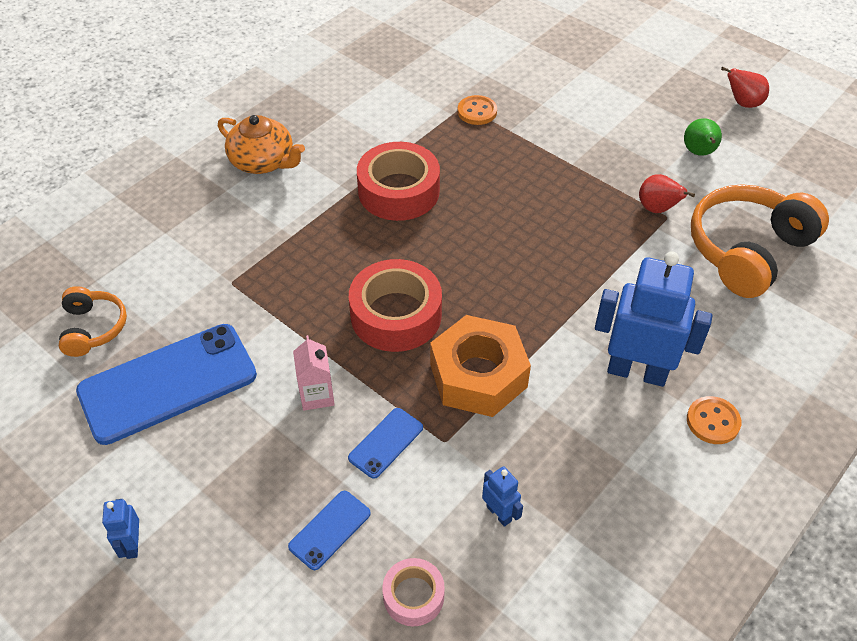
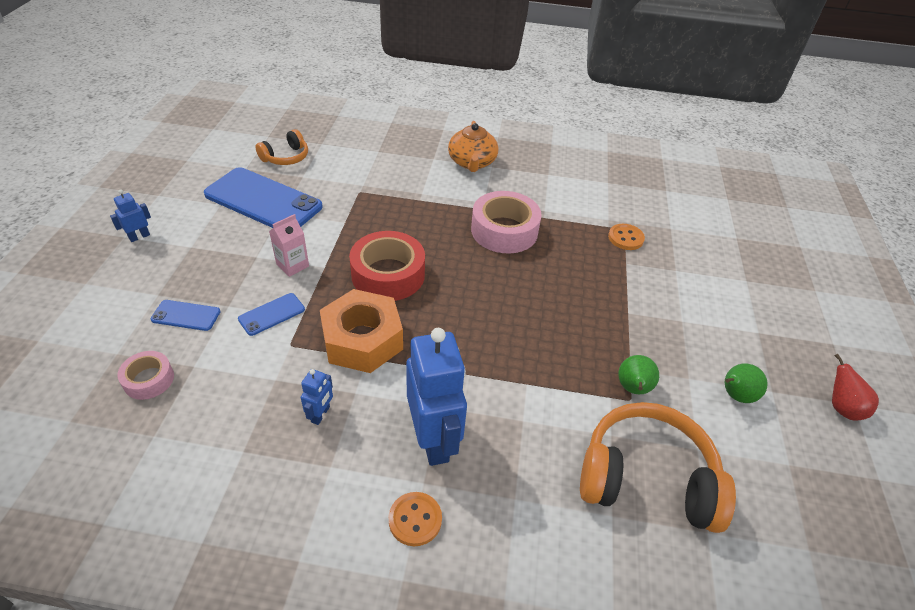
camera: 55 degrees right, 5 degrees down
blue phone [348,408,423,479] -> blue phone turned 45 degrees counterclockwise [238,293,305,336]
red tape [357,142,440,221] -> pink tape [471,191,542,254]
blue robot [482,466,523,527] -> blue robot moved to [301,369,333,425]
red pear [639,174,695,213] -> green pear [618,355,659,394]

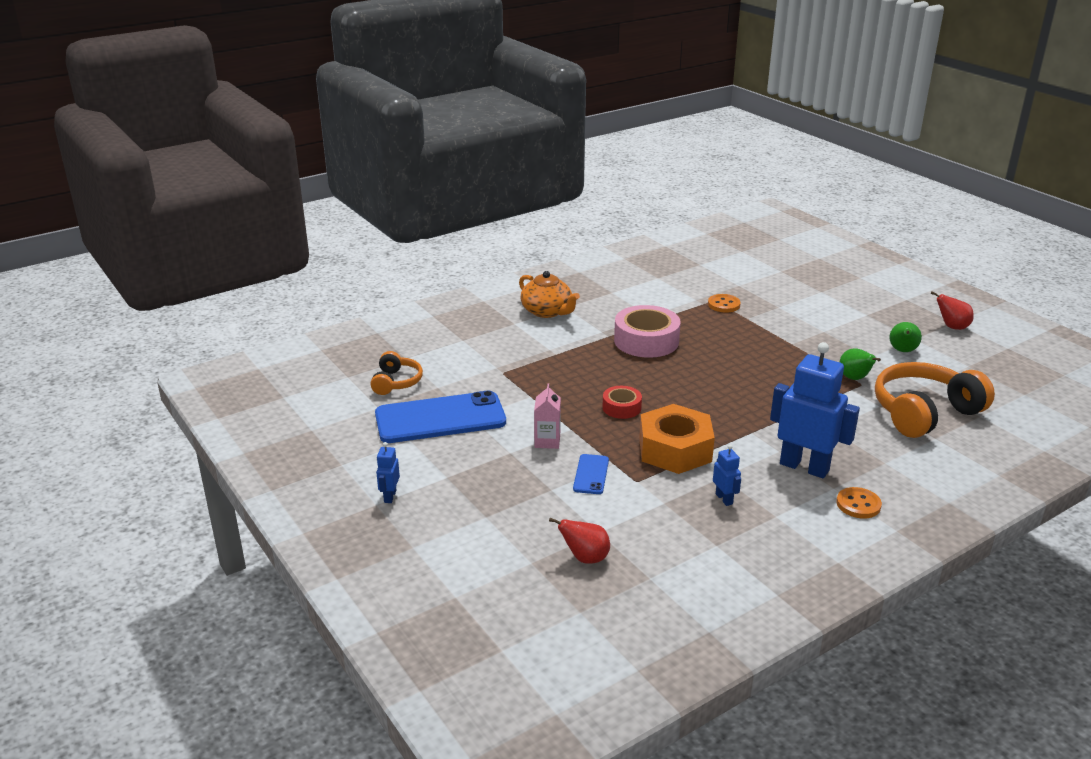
camera: 40 degrees left, 15 degrees down
pink tape [117,351,174,400] -> red pear [549,518,610,564]
blue phone [151,300,221,331] -> none
red tape [349,231,425,301] -> red tape [603,386,642,419], size x0.54

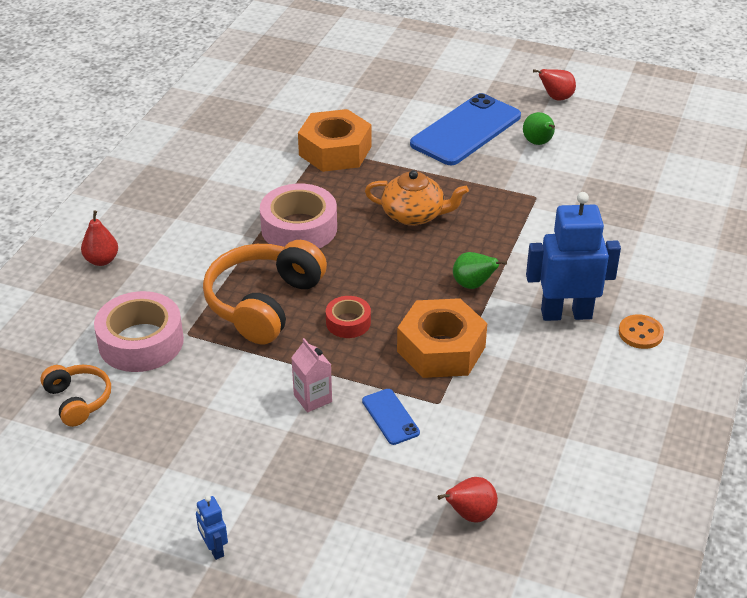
camera: 35 degrees left, 10 degrees up
blue phone [375,391,506,443] -> blue phone moved to [410,93,521,165]
orange teapot [519,271,580,318] -> orange teapot moved to [365,170,469,226]
orange button [708,294,741,313] -> orange nut [298,109,371,172]
blue robot [713,445,741,506] -> none
green pear [840,348,881,380] -> green pear moved to [453,252,507,289]
orange headphones [875,362,995,438] -> orange headphones moved to [203,240,327,344]
none -> red pear [81,211,118,266]
none -> pink tape [94,291,184,372]

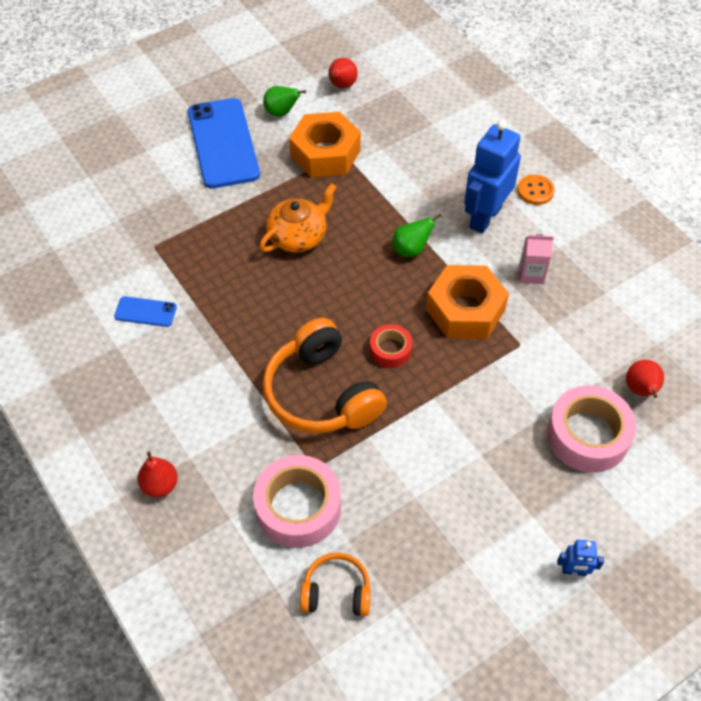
camera: 55 degrees left, 15 degrees up
pink tape [260,184,337,248] -> pink tape moved to [547,385,636,473]
pink carton [291,338,332,413] -> pink carton moved to [519,234,554,284]
orange nut [298,109,371,172] -> orange nut moved to [289,112,361,177]
blue phone [362,389,420,445] -> blue phone moved to [114,296,177,327]
red pear [533,69,576,100] -> red pear moved to [328,58,358,88]

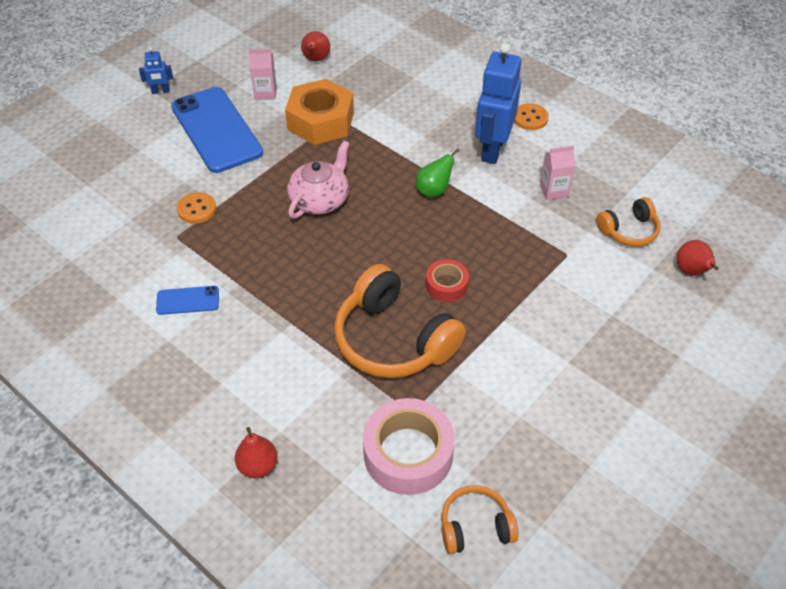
camera: 15 degrees left, 5 degrees down
orange teapot [259,183,337,253] -> pink teapot [287,141,349,219]
green pear [263,86,306,117] -> pink carton [249,49,277,100]
orange nut [426,265,509,339] -> none
pink tape [547,385,636,473] -> none
blue robot [557,540,604,576] -> blue robot moved to [139,47,173,94]
none -> orange button [177,192,216,223]
none -> orange headphones [596,197,661,246]

